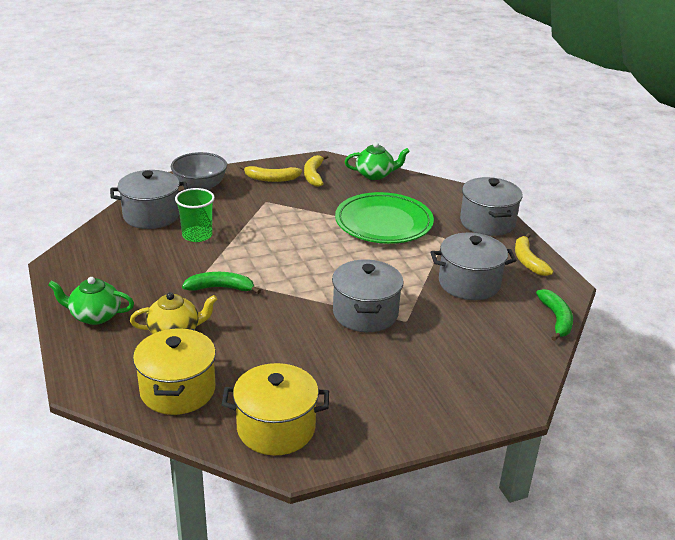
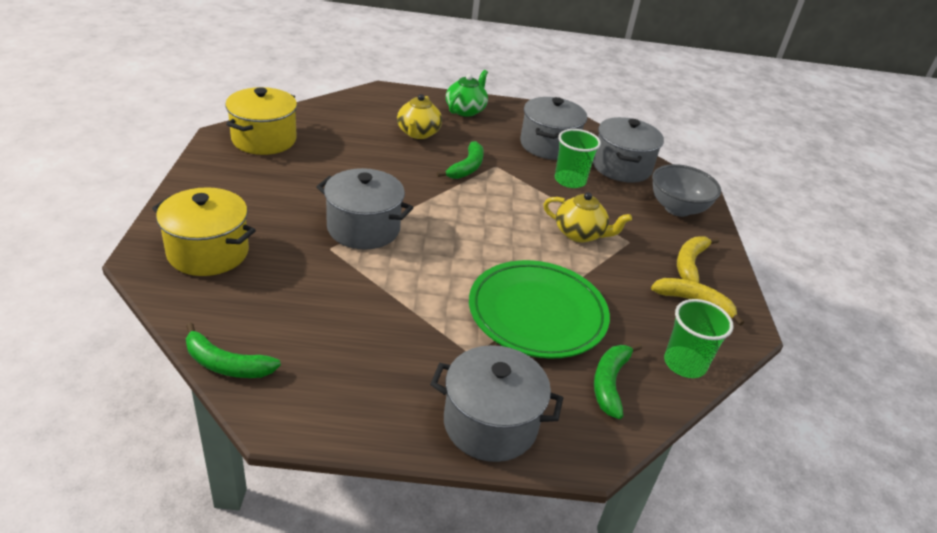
camera: 110 degrees right, 5 degrees up
yellow pot [133,328,216,415] -> yellow pot moved to [152,187,256,276]
green teapot [345,142,410,180] -> green cup [664,299,734,378]
grey pot [430,233,517,300] -> grey pot moved to [520,97,587,160]
yellow banana [515,233,553,276] -> none
none -> yellow teapot [543,192,632,242]
none -> green banana [594,343,642,419]

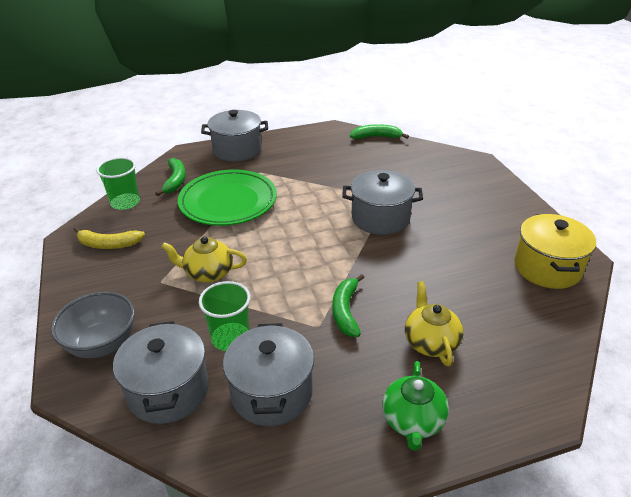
camera: 165 degrees right, 0 degrees up
yellow pot [152,187,256,276] -> none
yellow banana [677,236,719,283] -> none

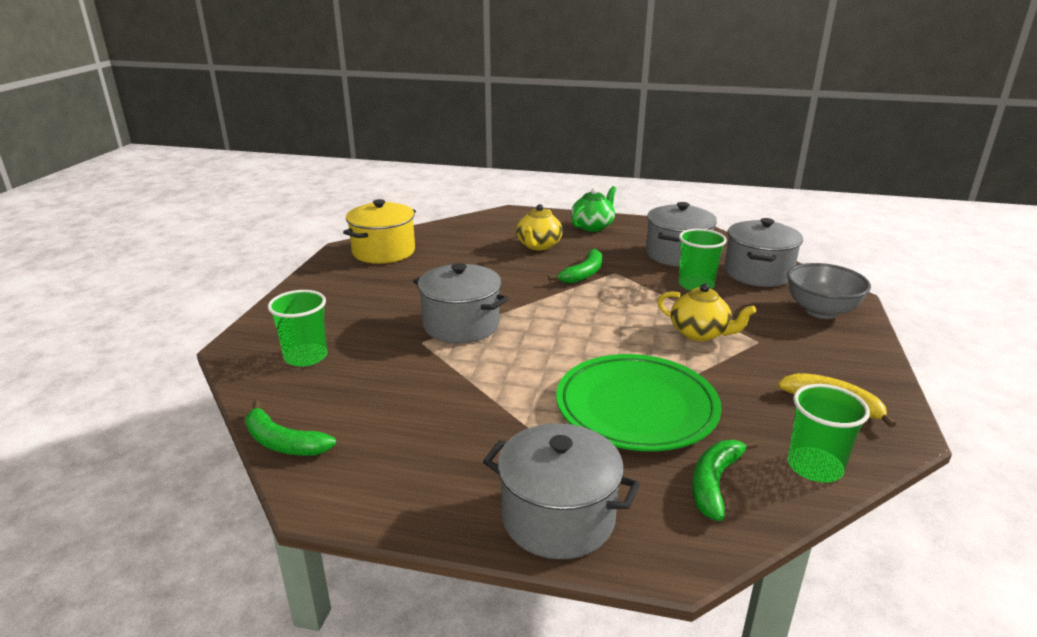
camera: 150 degrees left, 10 degrees down
none -> green cup [268,290,328,367]

